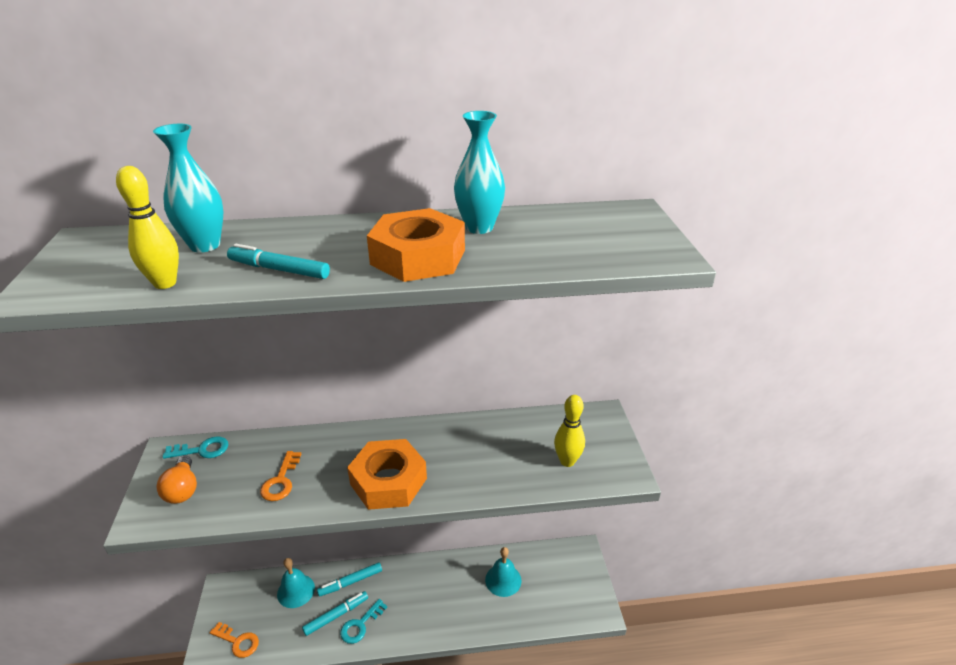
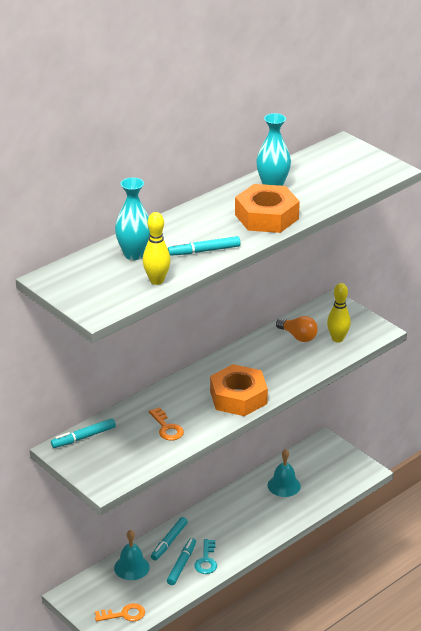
camera: 35 degrees left, 0 degrees up
orange light bulb [157,455,197,504] -> orange light bulb moved to [276,316,318,342]
turquoise key [163,436,228,459] -> turquoise marker [51,418,116,448]

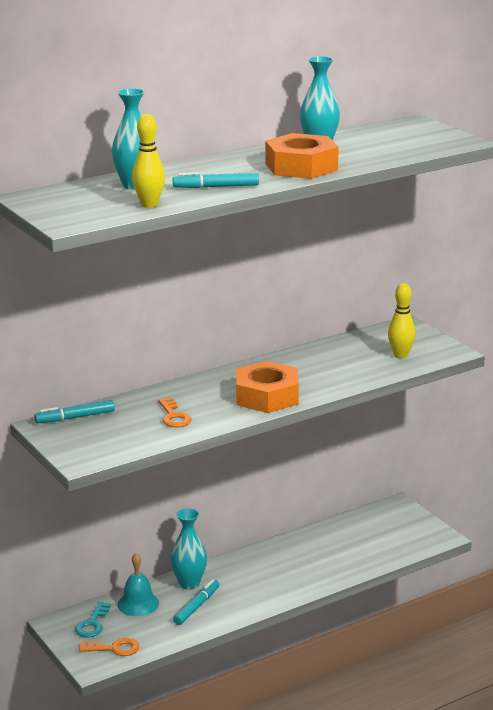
camera: 10 degrees right, 10 degrees down
turquoise marker [151,517,188,560] -> turquoise vase [171,508,207,590]
turquoise key [194,539,217,574] -> turquoise key moved to [75,602,111,637]
turquoise bell [268,449,301,497] -> none
orange light bulb [276,316,318,342] -> none

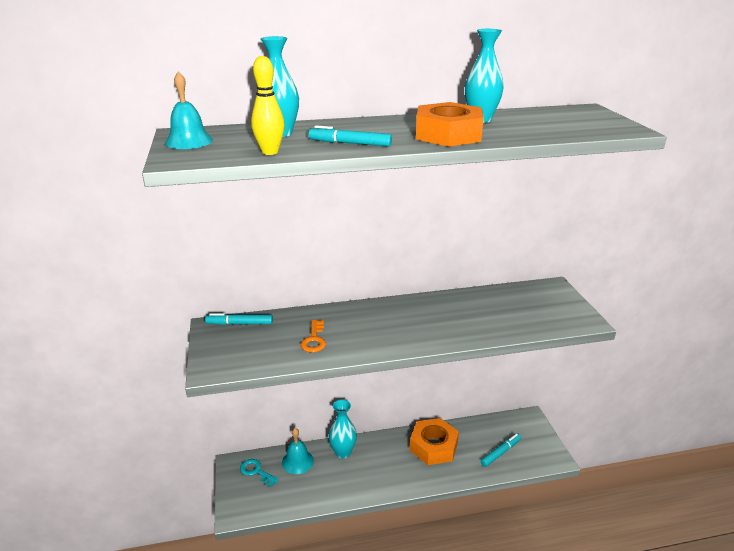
camera: 20 degrees right, 5 degrees up
turquoise key [75,602,111,637] -> turquoise key turned 90 degrees clockwise [240,459,279,487]
orange key [79,638,139,656] -> none
turquoise marker [173,579,219,625] -> turquoise marker moved to [481,434,521,467]
orange nut [236,361,299,413] -> orange nut moved to [410,418,459,465]
yellow bowling pin [388,283,415,359] -> none
none -> turquoise bell [165,72,213,149]

